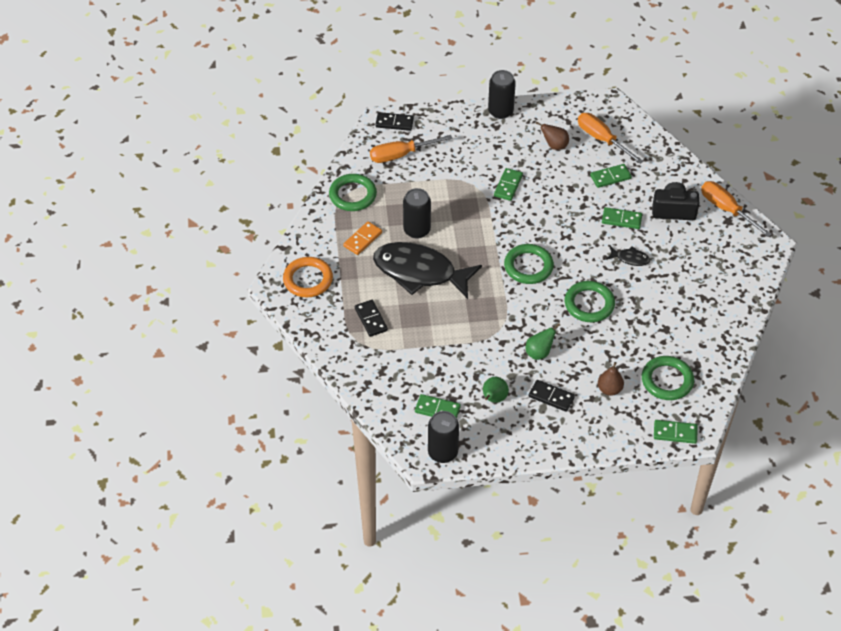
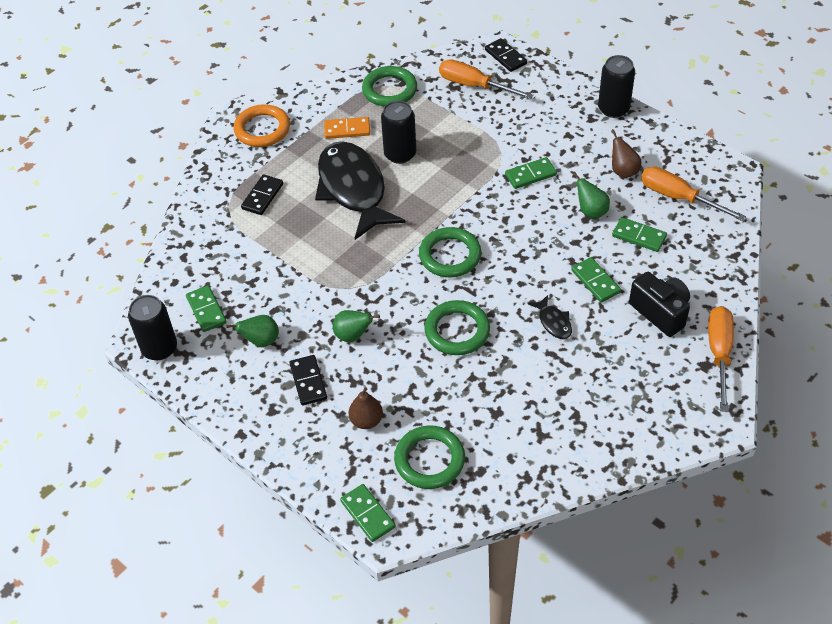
camera: 50 degrees right, 0 degrees up
orange screwdriver [578,113,644,164] -> orange screwdriver turned 60 degrees counterclockwise [641,166,746,221]
none -> green pear [573,172,610,219]

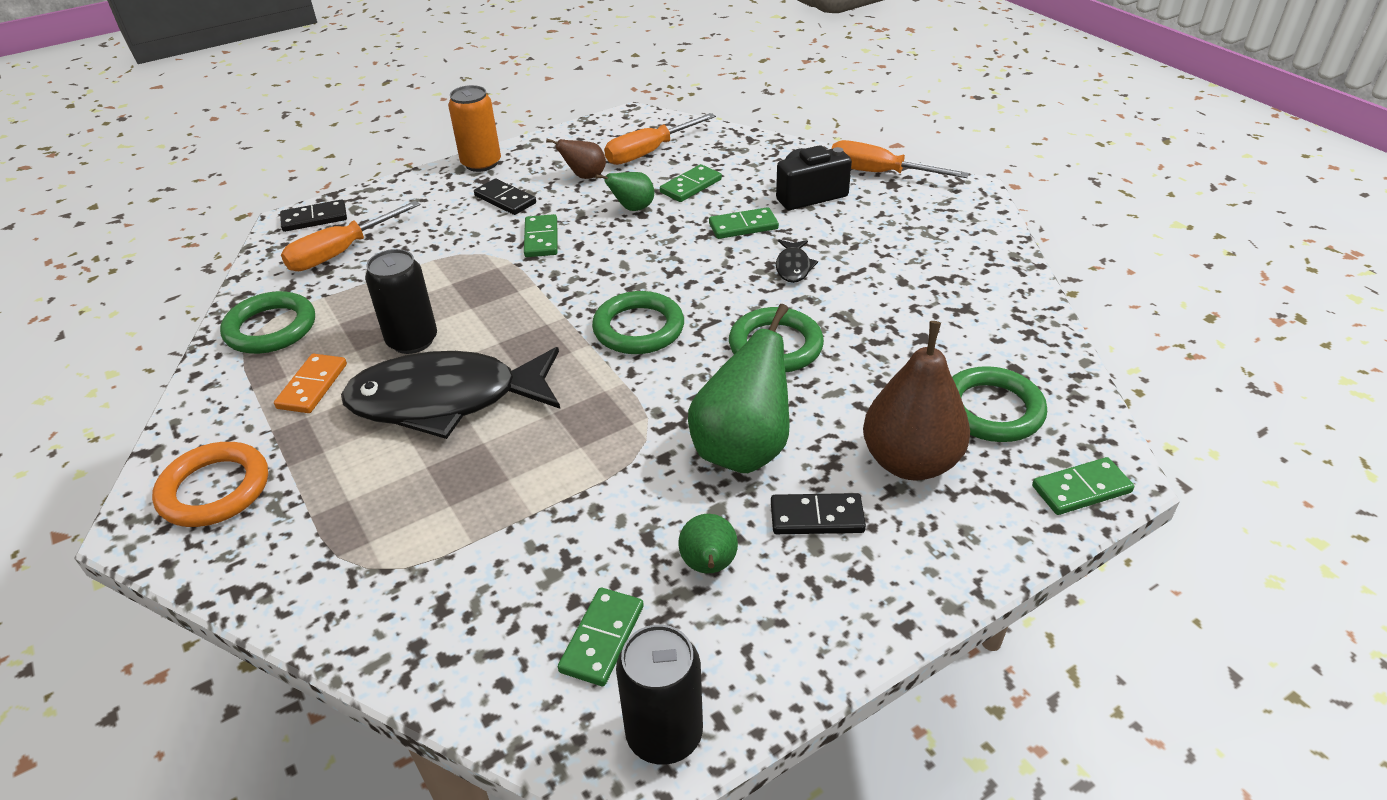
camera: 75 degrees left, 10 degrees down
green domino [186,285,227,332] -> green domino turned 60 degrees counterclockwise [558,588,644,686]
black domino [241,174,283,215] -> black domino moved to [474,179,536,215]
green pear [333,310,380,342] -> green pear [688,304,790,473], size x1.90
brown pear [348,387,383,429] -> brown pear [863,321,970,481], size x1.90
black fish [528,295,572,339] -> black fish turned 105 degrees clockwise [776,240,818,283]
black can [598,55,635,118] -> orange can [448,85,501,172]

